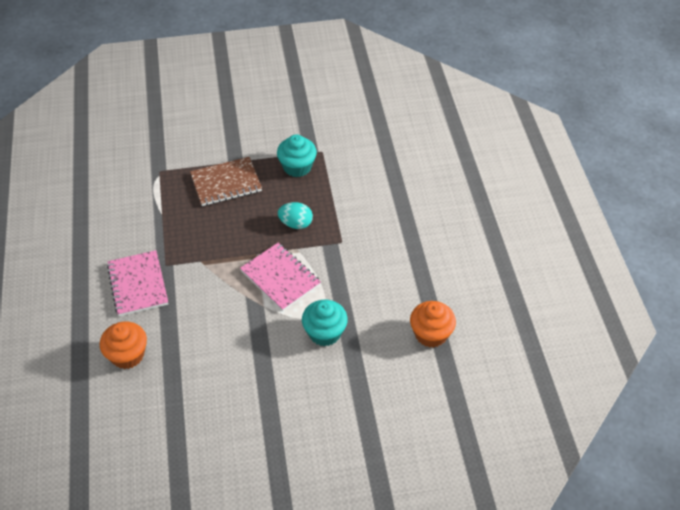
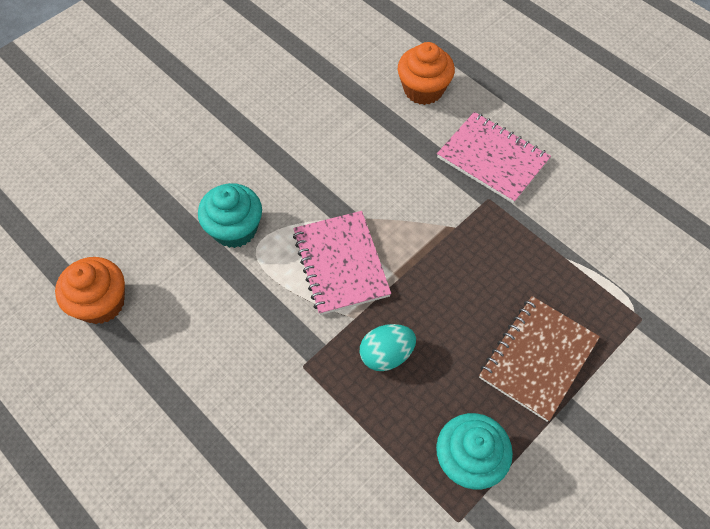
camera: 145 degrees right, 10 degrees up
pink notebook [240,243,321,311] -> pink notebook turned 60 degrees clockwise [293,211,391,315]

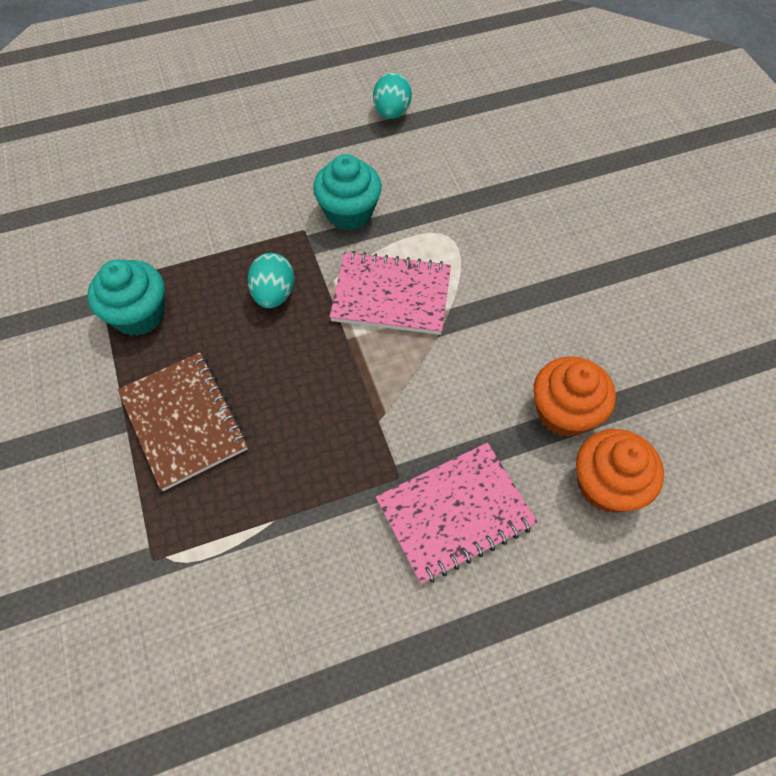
camera: 115 degrees right, 0 degrees up
orange cupcake [55,257,125,324] -> orange cupcake moved to [534,356,616,437]
turquoise cupcake [198,183,262,248] -> turquoise cupcake moved to [313,154,382,230]
none -> turquoise egg [373,73,412,119]

